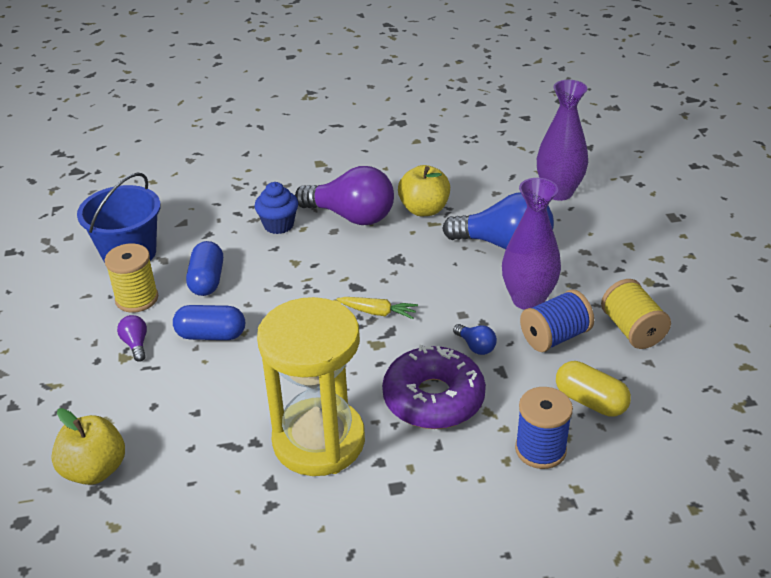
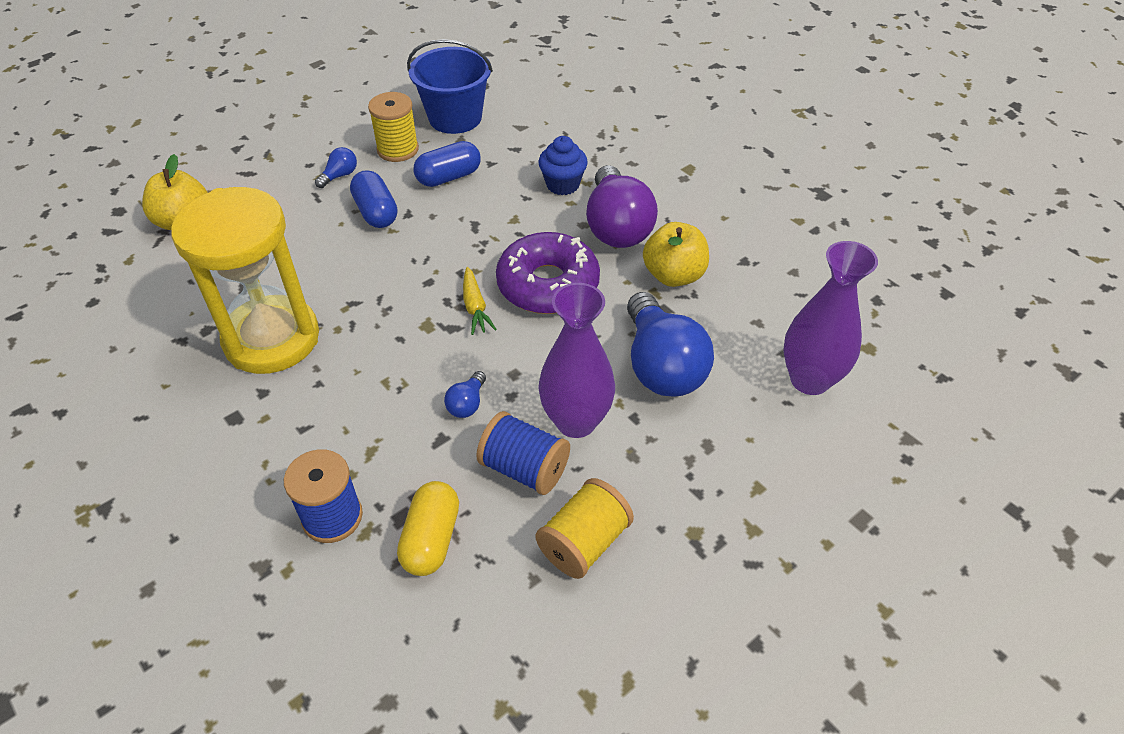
camera: 60 degrees right, 10 degrees up
purple light bulb [117,315,147,362] -> blue light bulb [315,147,357,188]
purple donut [382,345,486,429] -> purple donut moved to [496,232,600,314]

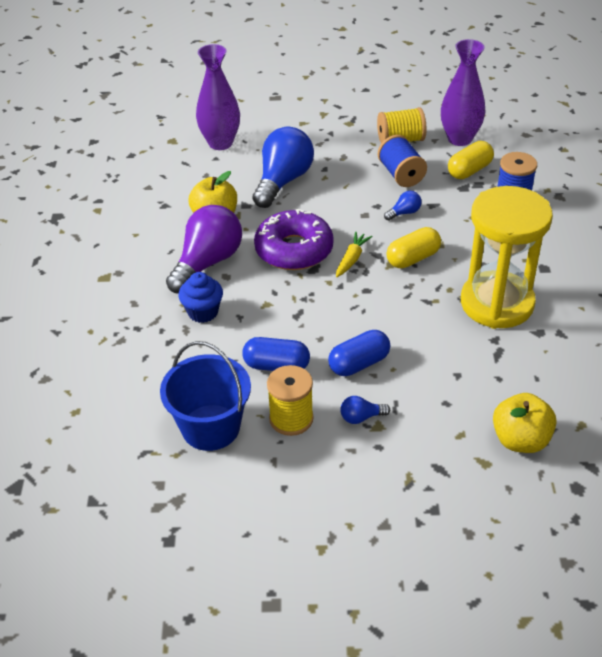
camera: 140 degrees left, 5 degrees down
blue capsule [350,170,397,228] -> blue capsule turned 45 degrees clockwise [328,330,390,376]
purple vase [538,283,615,438] -> purple vase moved to [441,39,485,146]
none -> yellow capsule [386,227,441,268]

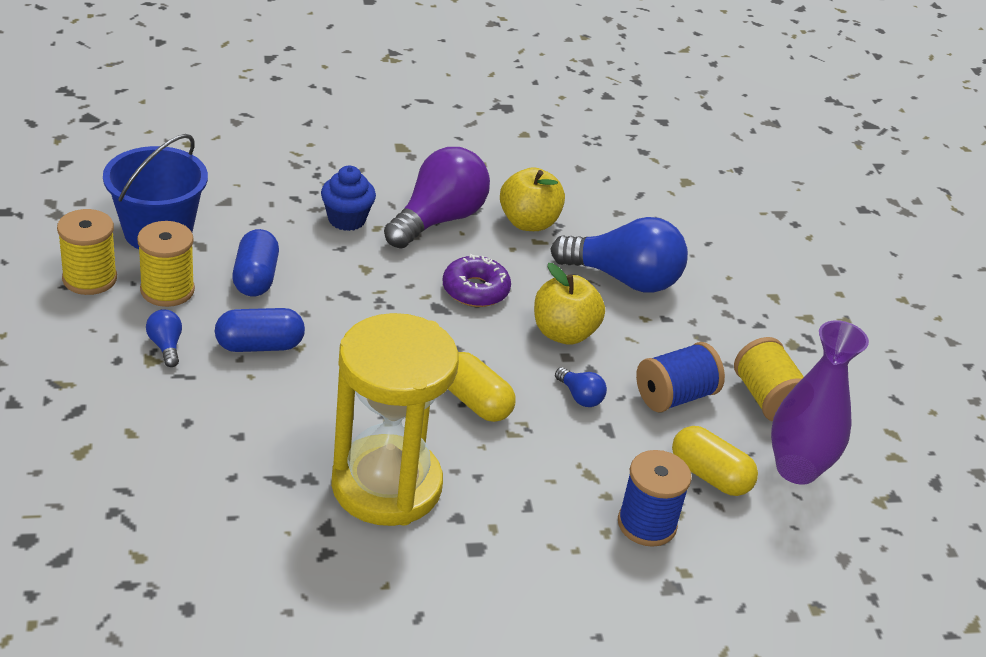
camera: 75 degrees right, 5 degrees down
purple light bulb [166,205,242,293] -> purple light bulb turned 75 degrees counterclockwise [384,147,490,248]
purple vase [196,44,240,150] -> none
purple donut [254,209,334,270] -> purple donut [443,254,511,307], size x0.63
blue capsule [328,330,390,376] -> blue capsule turned 60 degrees counterclockwise [215,308,305,352]
yellow carrot [336,232,373,277] -> none
yellow apple [493,393,557,453] -> yellow apple moved to [534,263,605,345]
none -> yellow spool [57,209,117,295]

